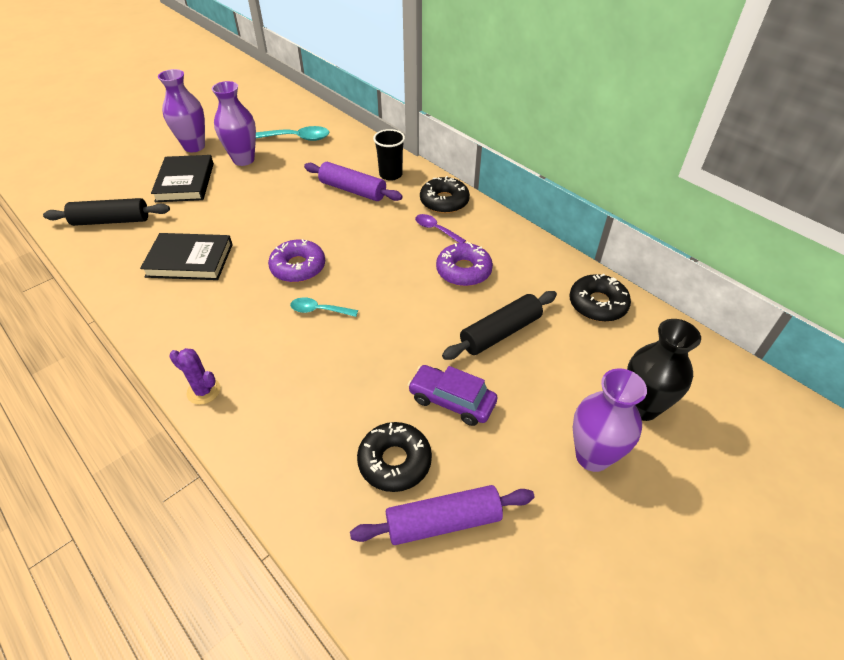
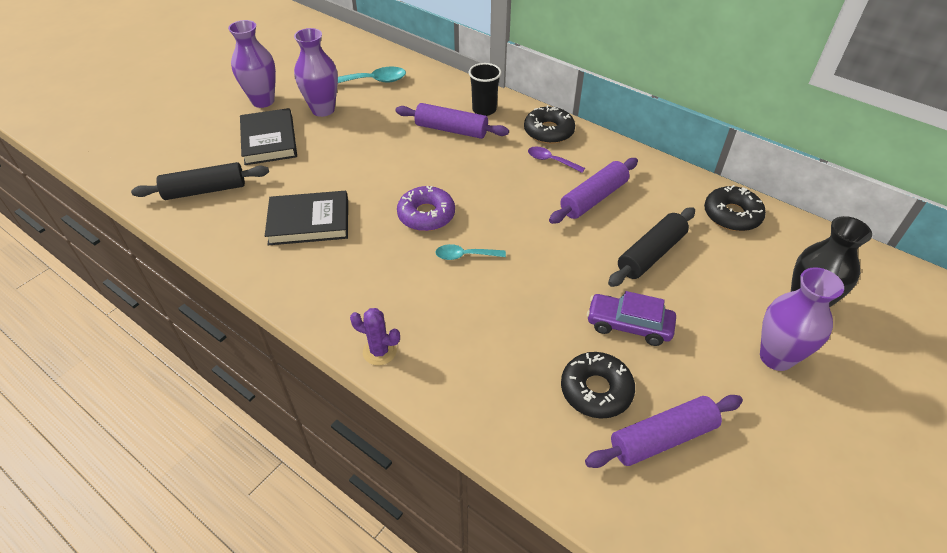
camera: 10 degrees left, 0 degrees up
purple donut [436,242,493,286] -> purple rolling pin [549,158,638,224]

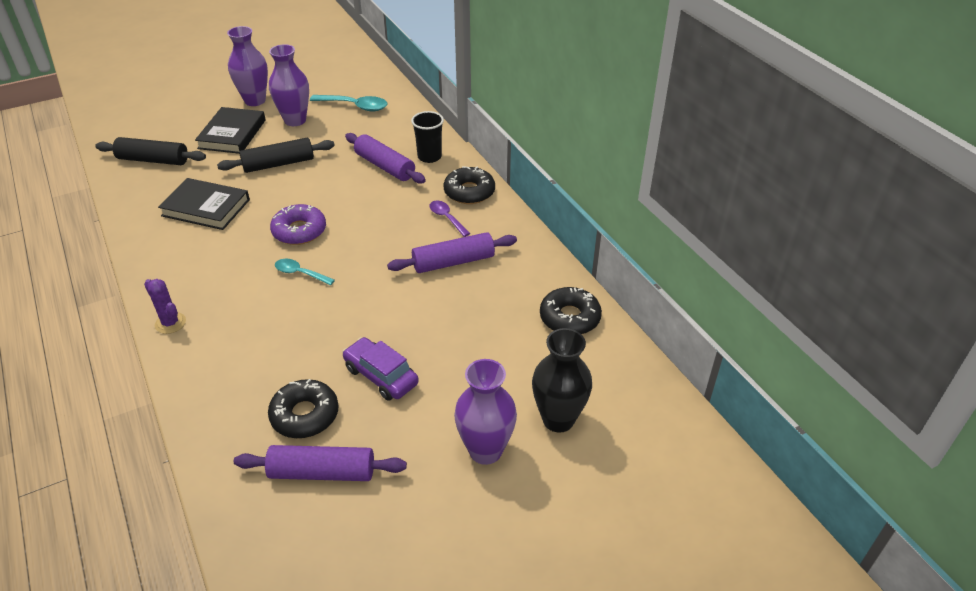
camera: 25 degrees right, 5 degrees down
black rolling pin [608,207,695,287] -> black rolling pin moved to [217,138,335,173]

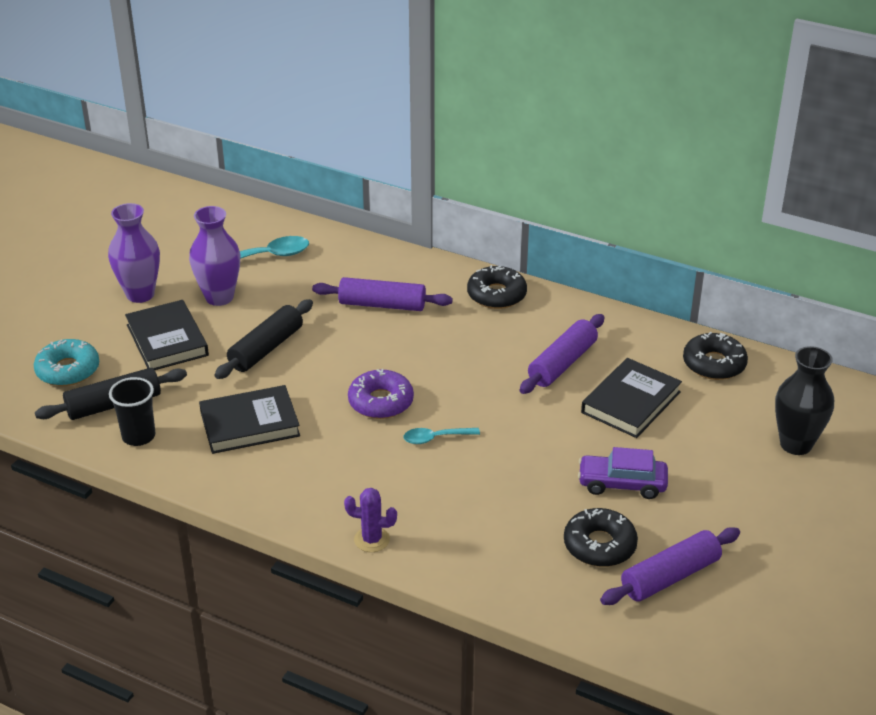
camera: 35 degrees left, 5 degrees down
black cup [411,111,444,163] -> black cup moved to [109,377,156,446]
purple spoon [429,201,470,237] -> none
purple vase [454,359,517,465] -> none
none -> turquoise donut [34,339,99,386]
none -> black book [581,358,682,438]

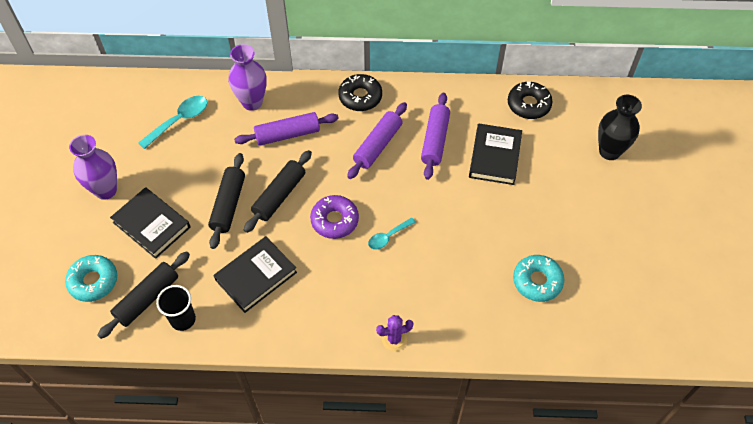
camera: 25 degrees left, 20 degrees up
purple vase [189,206,240,306] -> purple vase moved to [229,44,267,111]
black donut [564,508,638,567] -> turquoise donut [513,255,564,302]
purple car [578,447,668,499] -> none
purple rolling pin [600,527,740,605] -> purple rolling pin moved to [347,102,407,179]
none -> black rolling pin [244,150,312,233]

